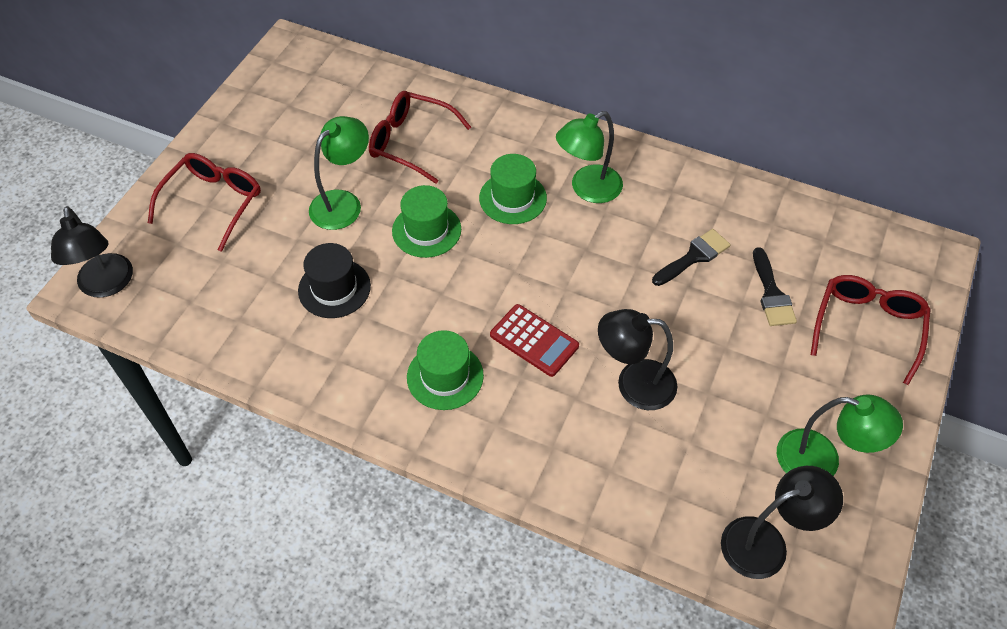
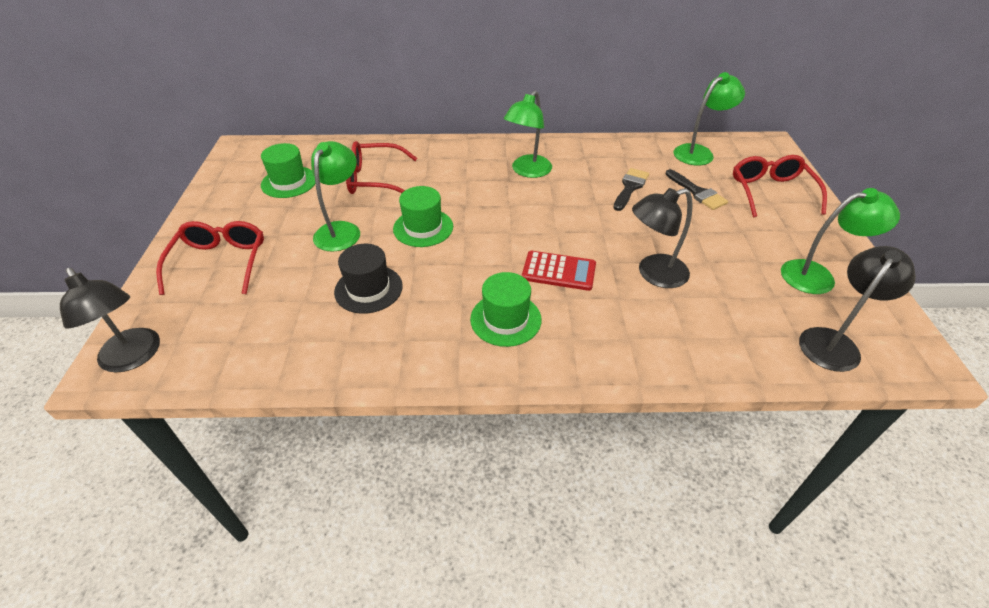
camera: 25 degrees left, 10 degrees down
green hat [479,154,547,224] -> green hat moved to [261,143,315,198]
none -> green lamp [673,72,745,165]

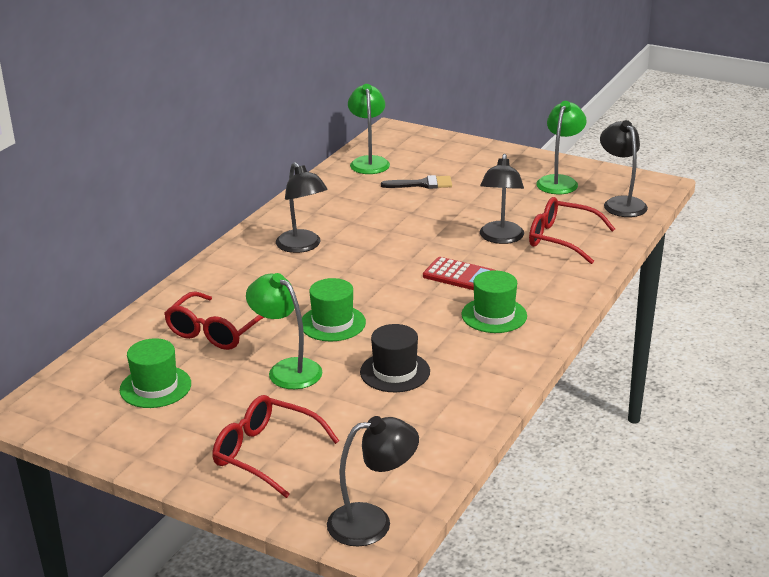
camera: 60 degrees left, 15 degrees down
green lamp [504,91,552,178] -> black lamp [276,162,328,253]
red calculator [522,251,596,291] -> red calculator turned 75 degrees clockwise [423,257,495,290]
black brush [613,168,649,211] -> none
red glasses [733,155,827,218] -> red glasses moved to [529,197,615,264]

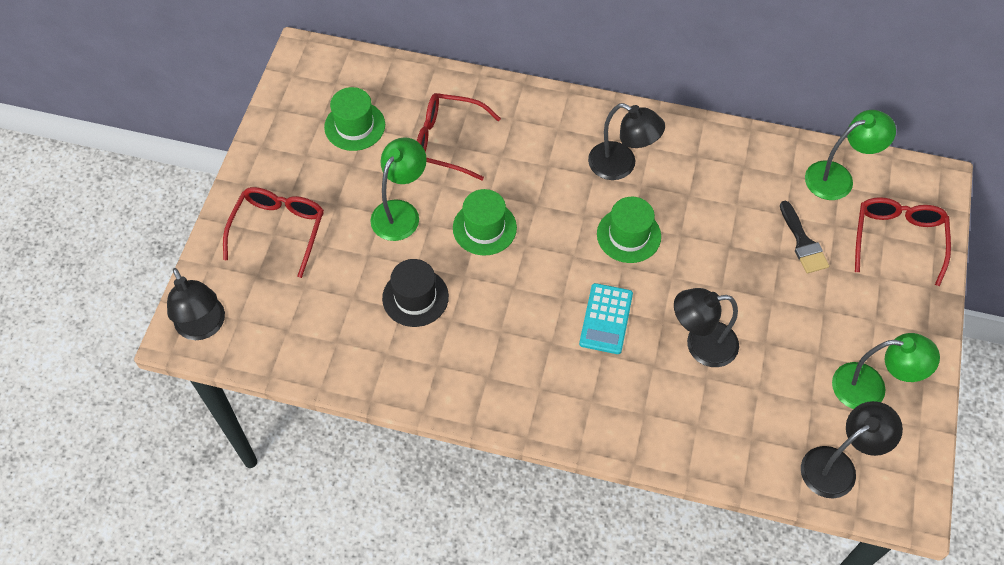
camera: 75 degrees right, 30 degrees up
black lamp [276,162,328,253] -> black lamp turned 105 degrees counterclockwise [588,103,665,180]
red calculator [423,257,495,290] -> turquoise calculator [579,283,633,354]
green hat [461,270,527,333] -> green hat moved to [597,197,661,263]
red glasses [529,197,615,264] -> red glasses moved to [855,197,951,286]

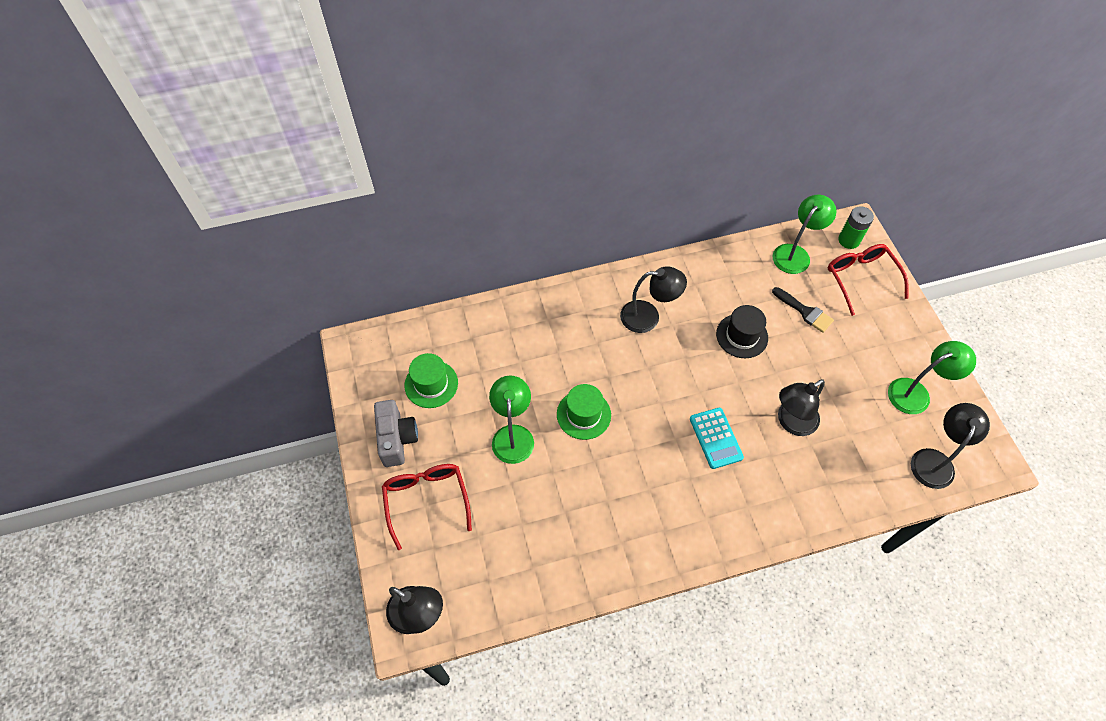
camera: 30 degrees left, 0 degrees up
black hat [382,259,449,327] -> black hat moved to [716,305,768,358]
red glasses [417,93,501,180] -> none
green hat [597,197,661,263] -> none
none -> grey camera [374,400,418,467]
none -> green battery [838,206,874,249]

